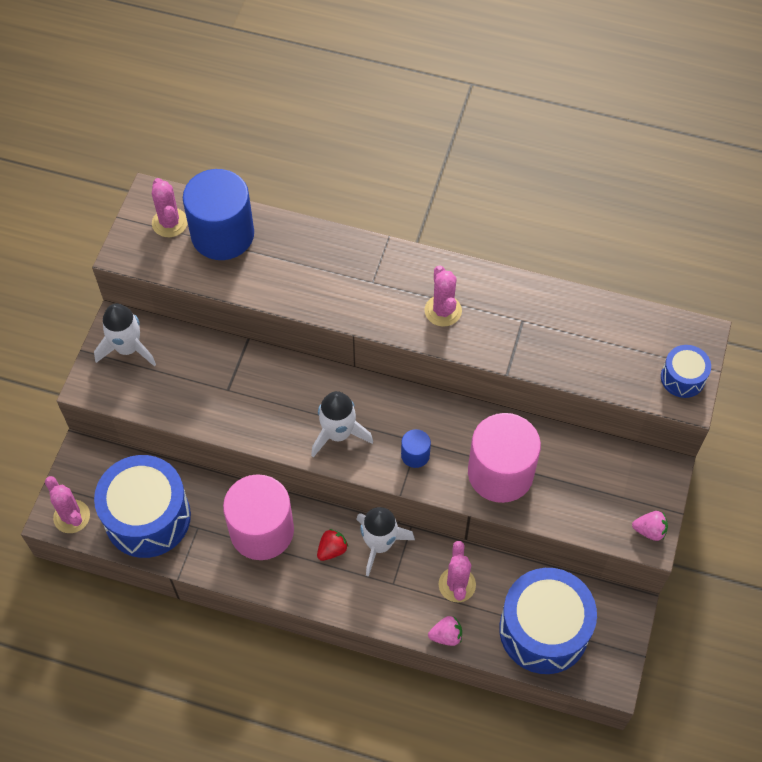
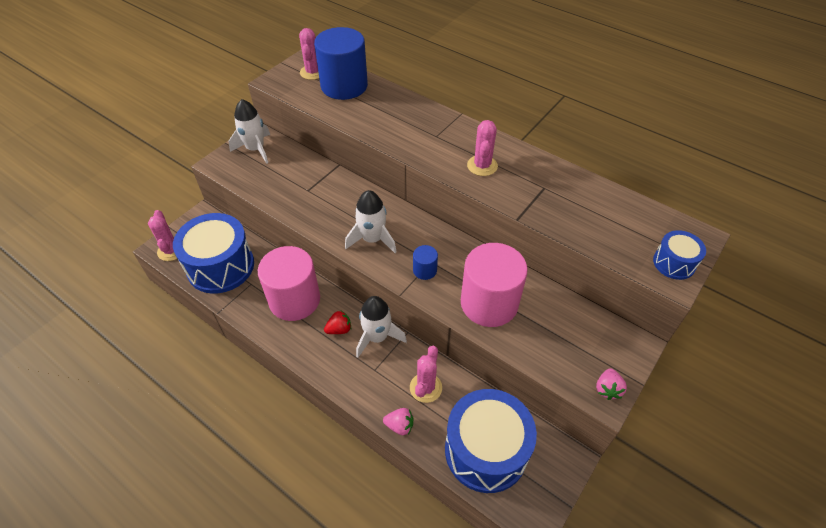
camera: 20 degrees right, 10 degrees down
pink strawberry [632,511,668,541] -> pink strawberry turned 75 degrees clockwise [596,368,627,400]

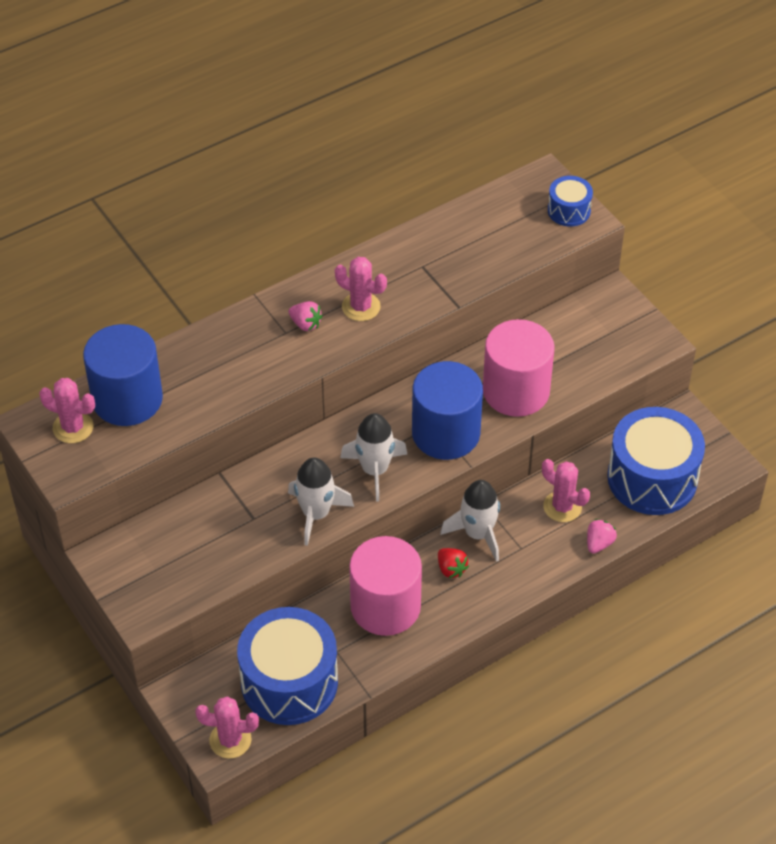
camera: 70 degrees left, 0 degrees up
white rocket [229,99,270,164] -> white rocket moved to [288,457,354,546]
red strawberry [324,311,351,334] -> red strawberry turned 150 degrees clockwise [438,548,469,578]
blue cylinder [413,245,438,280] -> blue cylinder [412,361,483,460], size x2.28
pink strawberry [596,368,627,400] -> pink strawberry moved to [289,301,323,331]

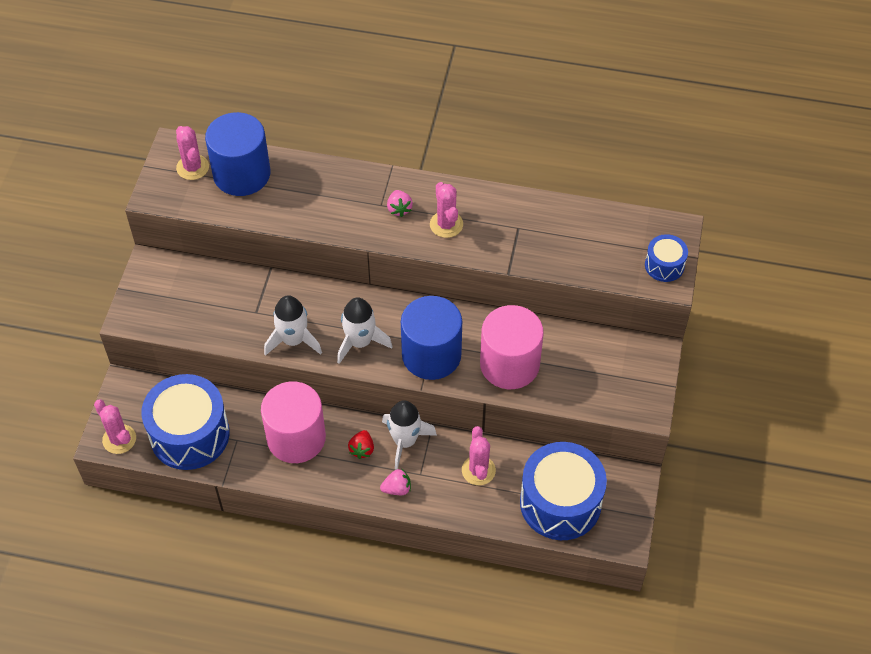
camera: 45 degrees right, 5 degrees up
pink strawberry [587,519,617,554] -> pink strawberry moved to [380,469,411,495]

